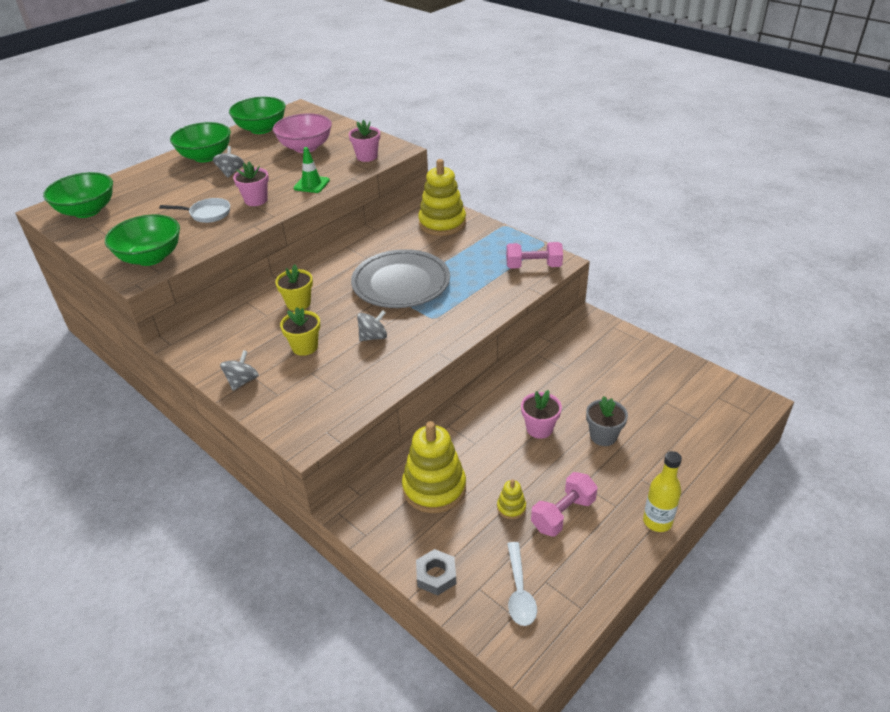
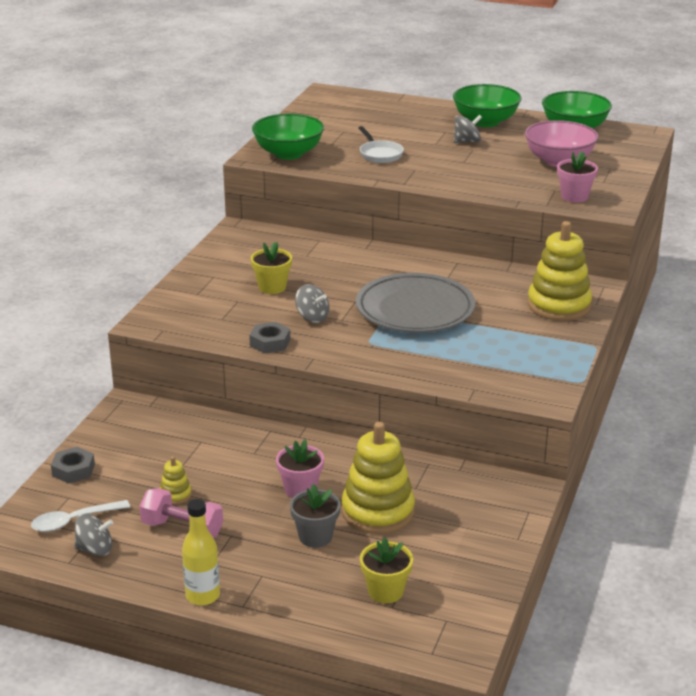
camera: 65 degrees right, 10 degrees down
green bowl [43,172,113,218] -> none
grey spinning top [220,350,259,391] -> grey spinning top moved to [75,514,113,556]
pink flower pot [233,162,269,206] -> none
yellow flower pot [275,264,313,311] -> yellow flower pot moved to [360,537,413,603]
green traffic cone [293,147,330,193] -> none
yellow stacking toy [402,421,466,513] -> yellow stacking toy moved to [341,422,415,534]
pink dumbbell [506,242,563,269] -> none
none -> grey nut [249,322,290,353]

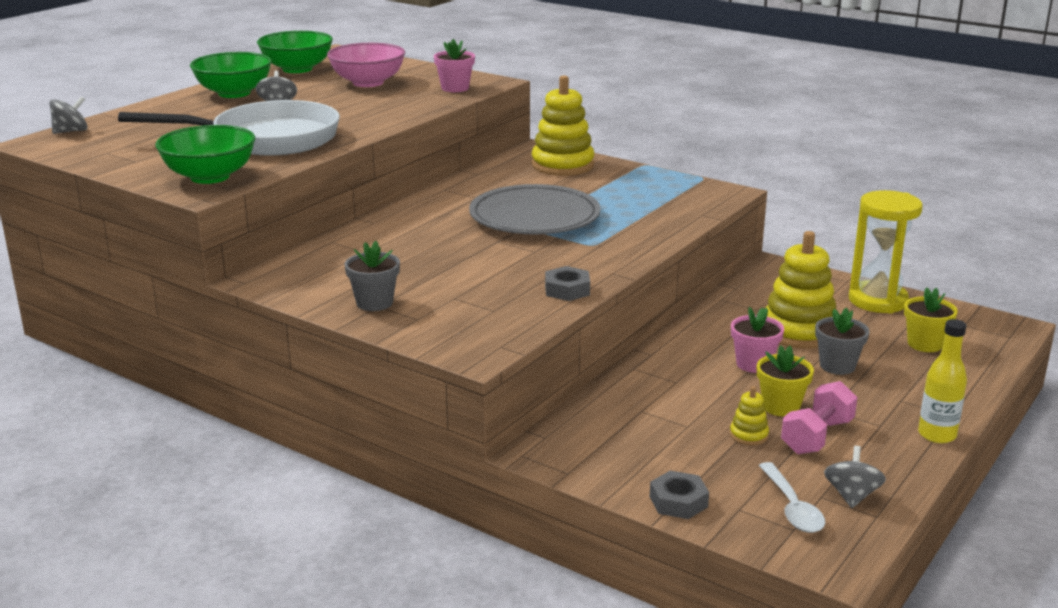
camera: 75 degrees left, 5 degrees down
yellow flower pot [251,242,292,294] -> yellow flower pot moved to [757,345,814,417]
grey spinning top [295,284,329,323] -> grey spinning top moved to [49,96,88,134]
white pan [359,126,404,163] -> white pan [118,100,340,155], size x2.27
none -> grey flower pot [345,241,400,311]
none -> yellow hourglass [849,190,923,314]

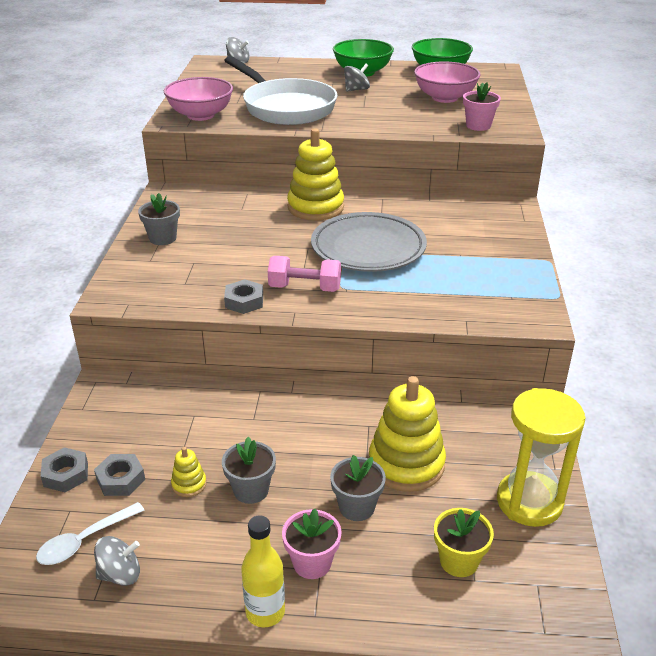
camera: 60 degrees right, 10 degrees up
green bowl [155,125,256,184] -> pink bowl [164,77,233,121]
yellow stacking toy [531,75,594,176] -> yellow stacking toy moved to [287,128,344,221]
pink flower pot [731,307,784,373] -> pink flower pot moved to [282,509,342,579]
yellow flower pot [757,345,814,417] -> grey flower pot [222,437,276,504]
pink dumbbell [781,381,858,454] -> pink dumbbell moved to [268,256,341,292]
none -> grey nut [94,454,145,496]

